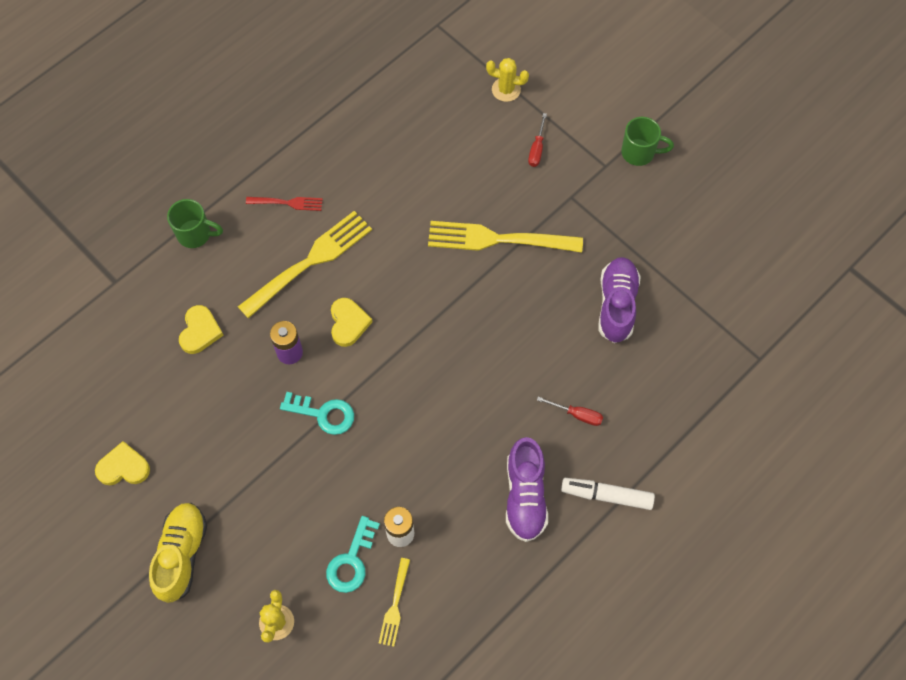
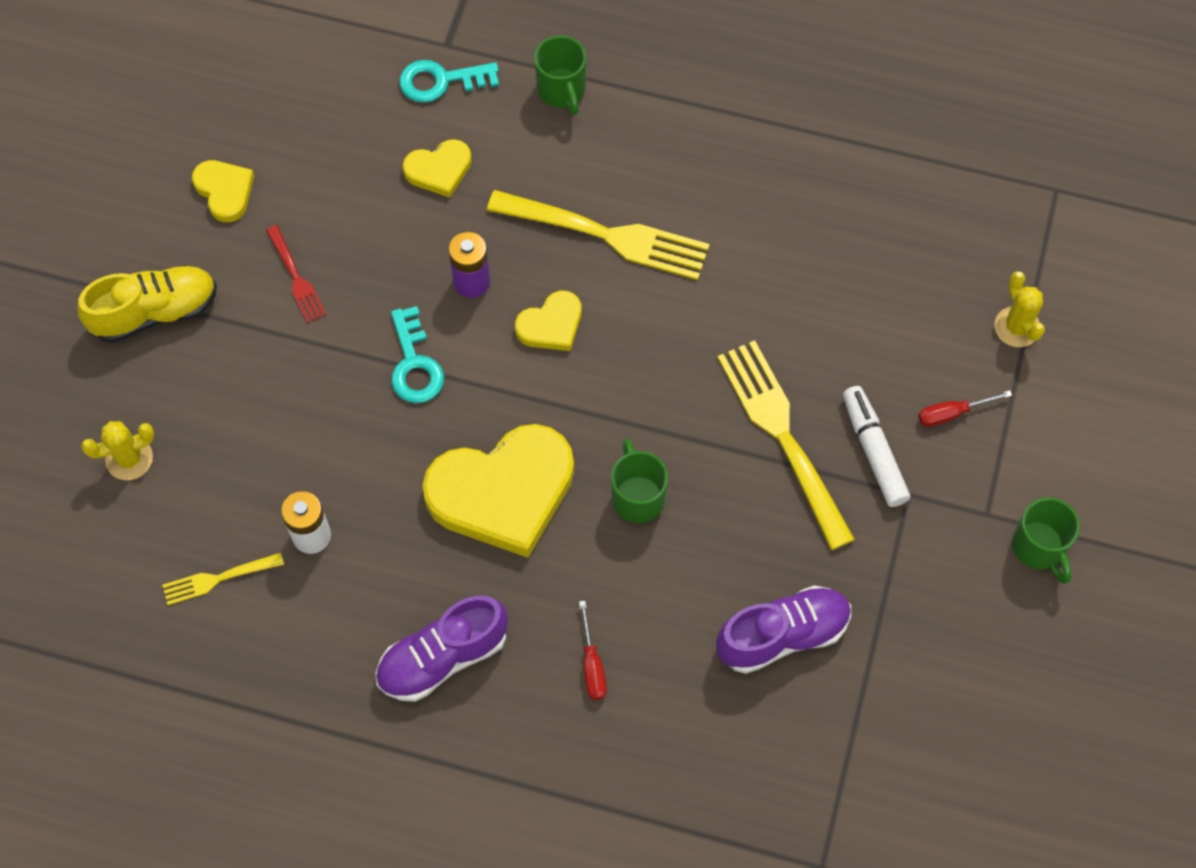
camera: 60 degrees right, 0 degrees up
red fork [246,197,323,211] -> red fork moved to [266,225,326,323]
turquoise key [326,516,380,593] -> turquoise key moved to [400,60,499,103]
white marker [561,478,655,510] -> white marker moved to [843,386,910,507]
none -> yellow heart [423,424,574,558]
none -> green mug [611,439,668,523]

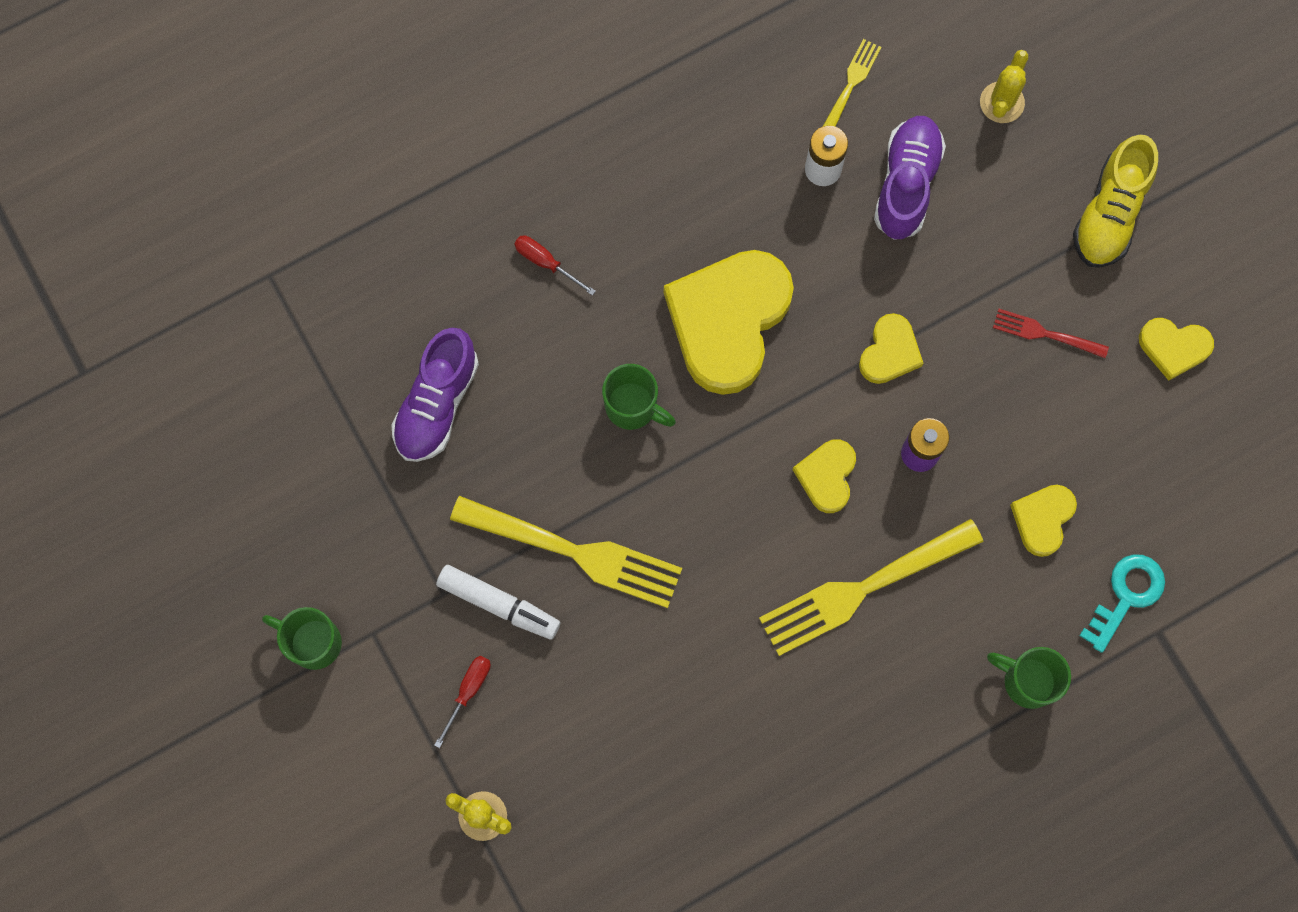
camera: 135 degrees right, 10 degrees up
purple shoe [376,596,508,702] -> purple shoe moved to [874,116,946,240]
turquoise key [391,306,444,403] -> yellow heart [859,313,924,384]

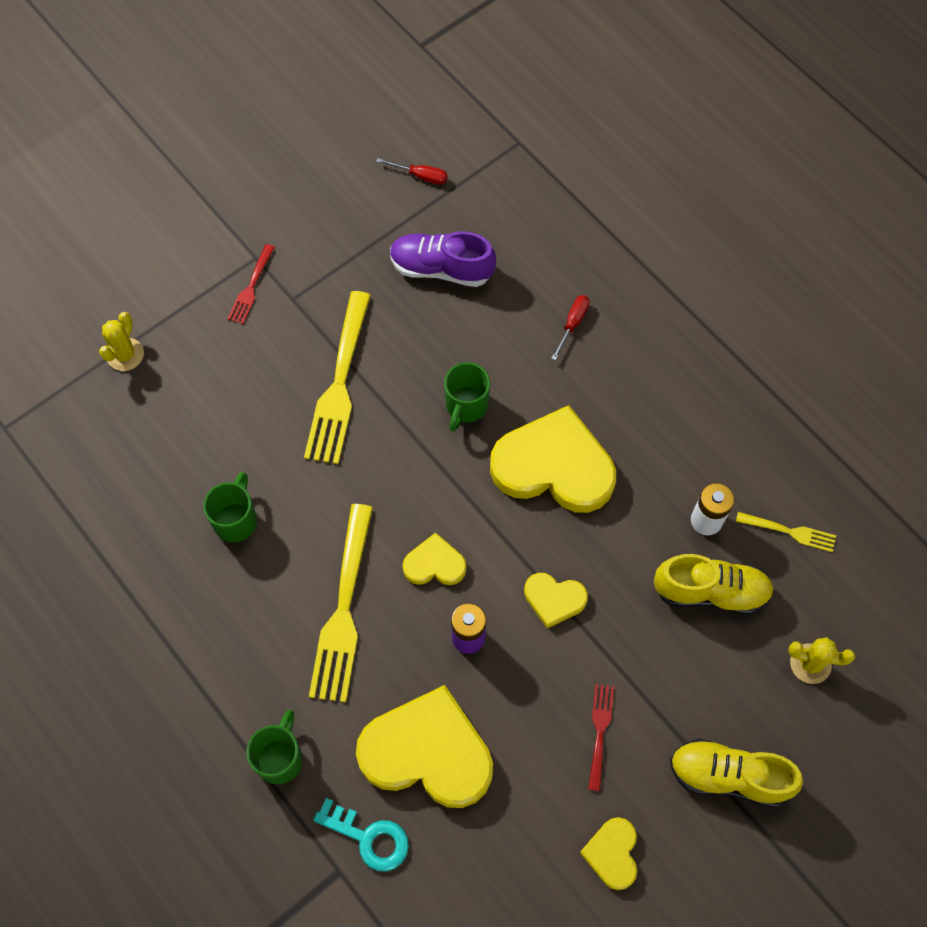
camera: 80 degrees right, 10 degrees down
green mug [262,607,342,670] -> green mug moved to [203,472,257,542]
red screwdriver [434,655,491,748] -> red screwdriver moved to [376,158,448,185]
white marker [436,565,560,640] -> none
yellow fork [759,519,984,656] -> yellow fork turned 135 degrees counterclockwise [309,504,373,702]
purple shoe [874,116,946,240] -> yellow shoe [654,554,774,615]
yellow heart [1010,485,1077,557] -> yellow heart [356,685,493,808], size x2.05
none -> red fork [227,244,275,324]

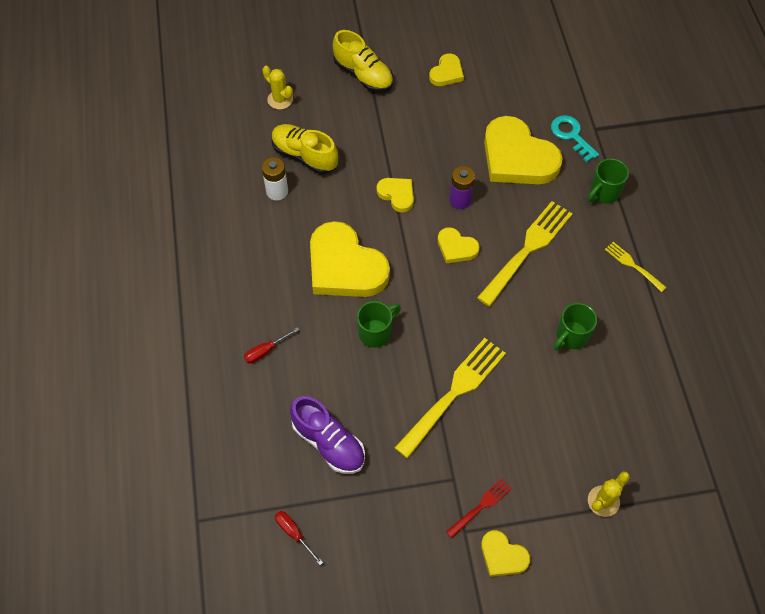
camera: 150 degrees left, 5 degrees down
red fork [588,684,614,791] -> none
yellow fork [736,512,836,552] -> yellow fork moved to [605,242,667,292]
none -> yellow heart [481,530,530,577]

